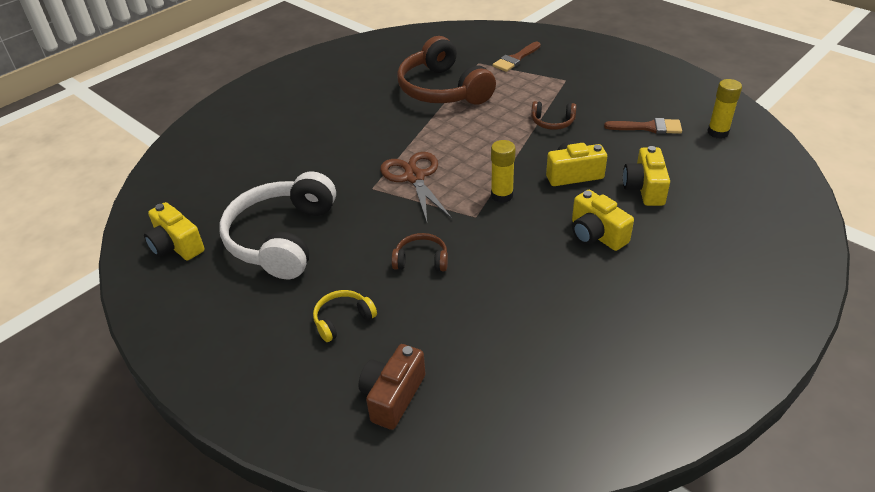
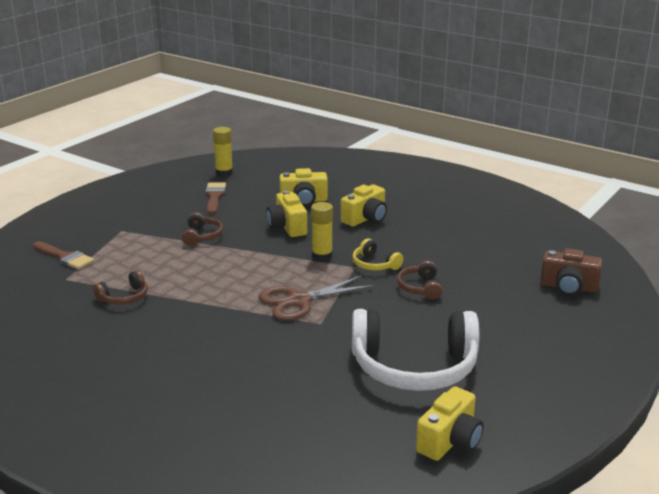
camera: 100 degrees left, 15 degrees down
yellow headphones [313,290,377,342] -> yellow headphones moved to [352,239,403,270]
brown headphones [397,36,496,105] -> brown headphones [93,270,148,305], size x0.44

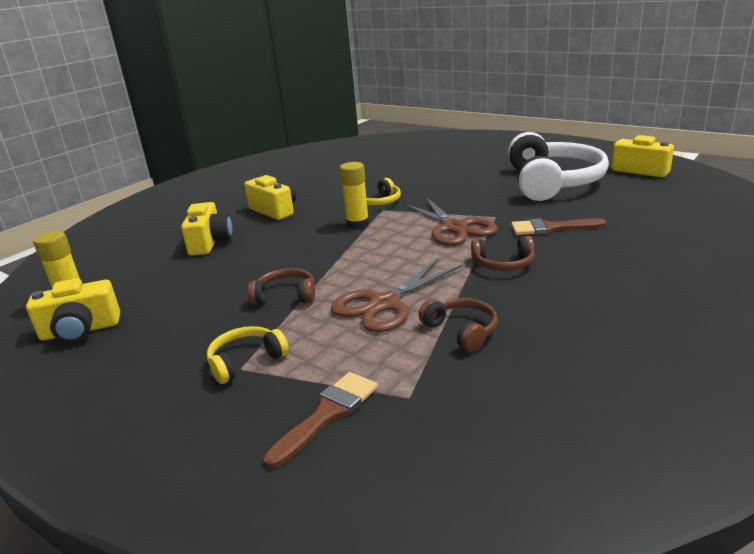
camera: 85 degrees left, 0 degrees up
brown brush [205,182,226,214] -> brown brush moved to [511,218,607,235]
yellow camera [266,190,307,237] -> yellow camera moved to [26,278,120,343]
brown headphones [397,261,443,299] -> brown headphones moved to [471,236,534,271]
brown camera [540,248,602,296] -> none
none -> yellow headphones [207,326,289,384]
none -> brown scissors [331,259,463,332]

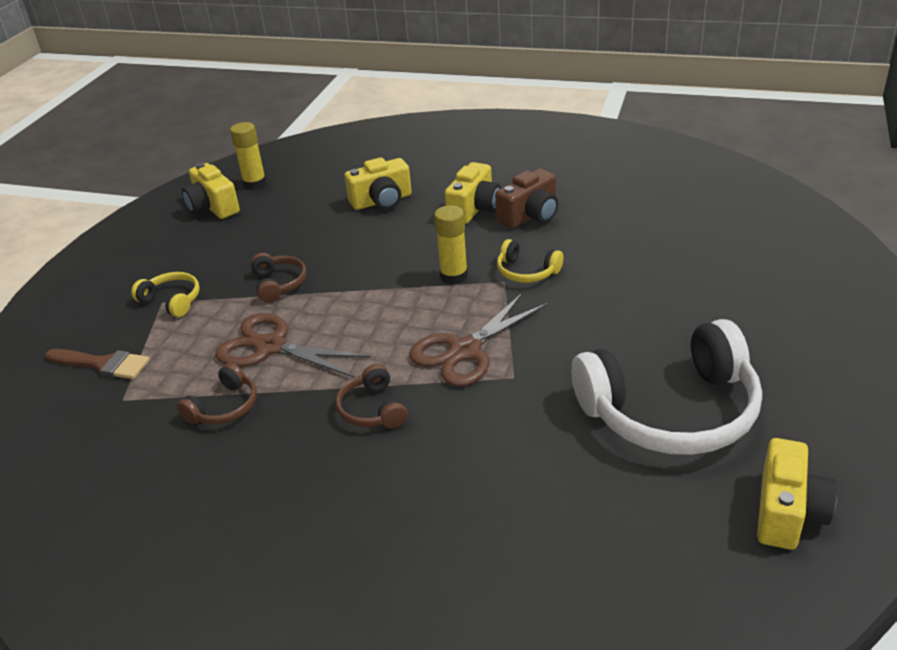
camera: 70 degrees right, 10 degrees up
brown brush [511,218,607,235] -> none
none -> brown camera [495,168,558,229]

